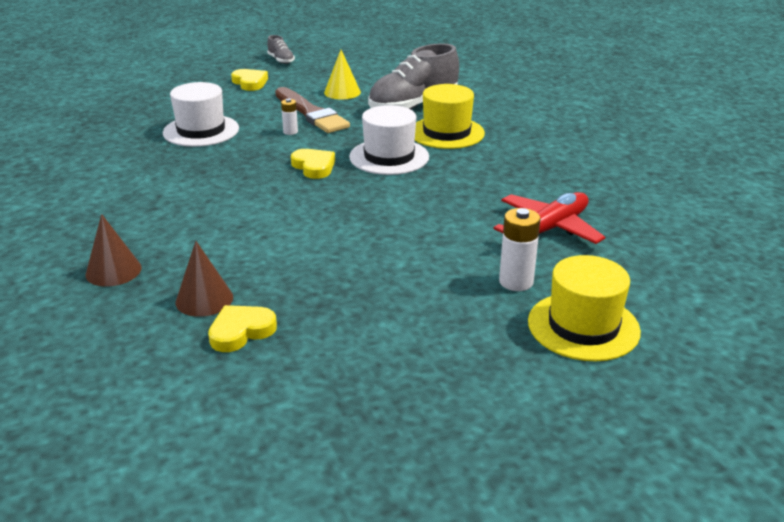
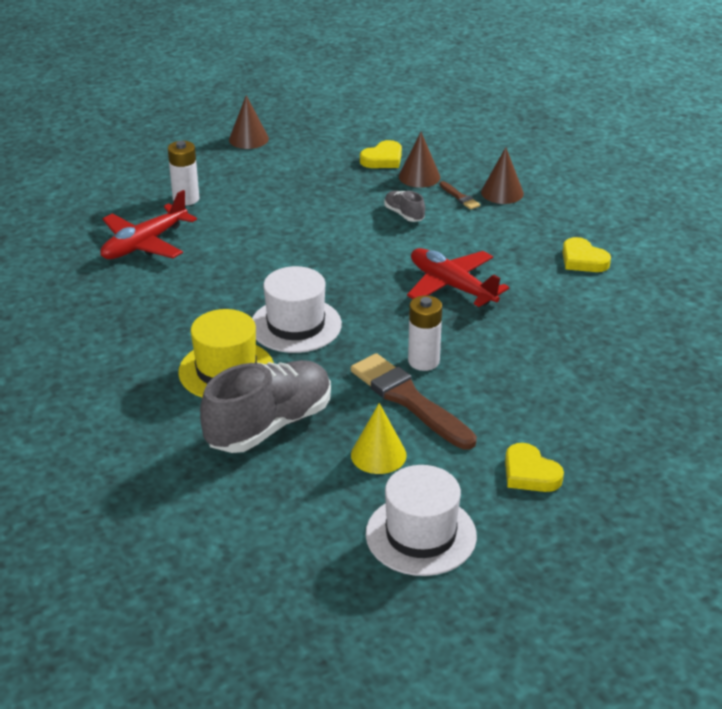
camera: 175 degrees right, 5 degrees up
white hat [163,82,239,147] -> white hat moved to [366,465,477,576]
grey shoe [267,35,295,64] -> grey shoe moved to [384,191,425,222]
white battery [281,98,298,135] -> white battery [408,296,442,371], size x1.72
yellow heart [291,149,335,179] -> yellow heart moved to [562,237,611,272]
yellow hat [528,255,641,361] -> none
none -> brown cone [229,95,269,149]
none -> red plane [407,248,509,307]
none -> brown brush [439,181,480,210]

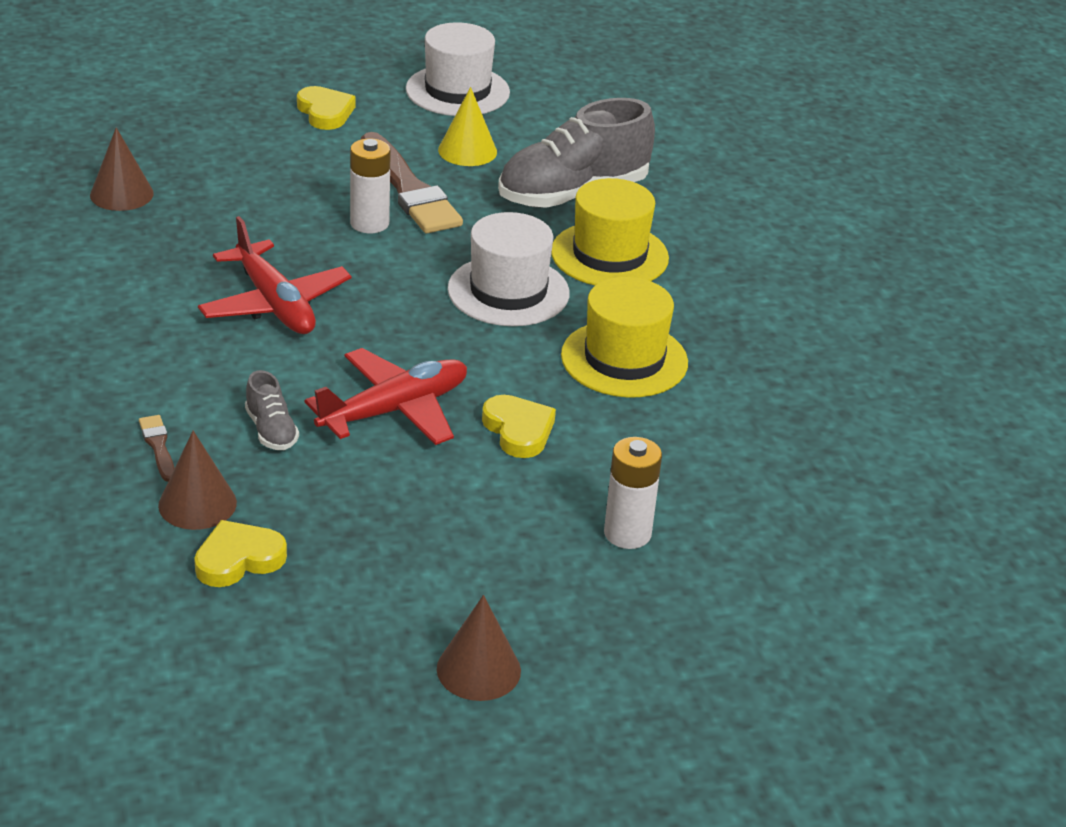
camera: 170 degrees left, 0 degrees up
red plane [101,190,197,259] -> red plane moved to [305,348,467,445]
brown cone [481,147,524,204] -> brown cone moved to [90,127,154,211]
yellow heart [562,237,611,272] -> yellow heart moved to [482,395,556,458]
none -> yellow hat [561,277,688,397]

